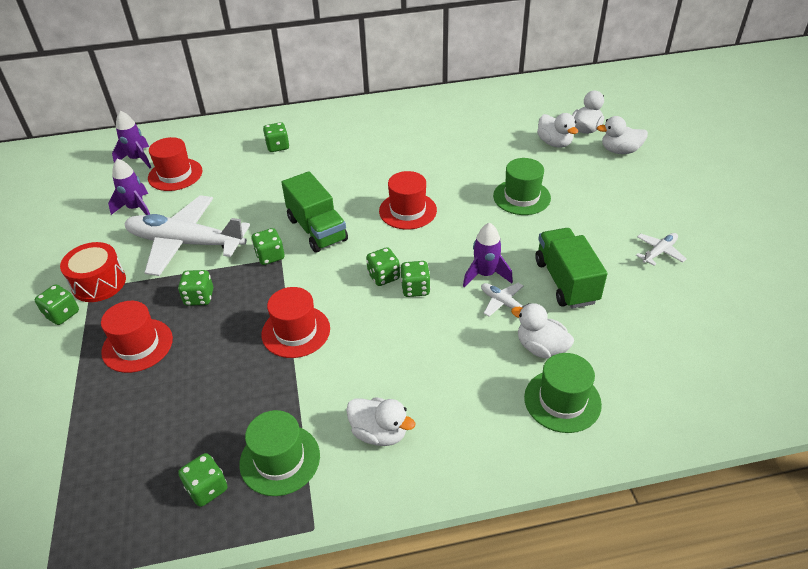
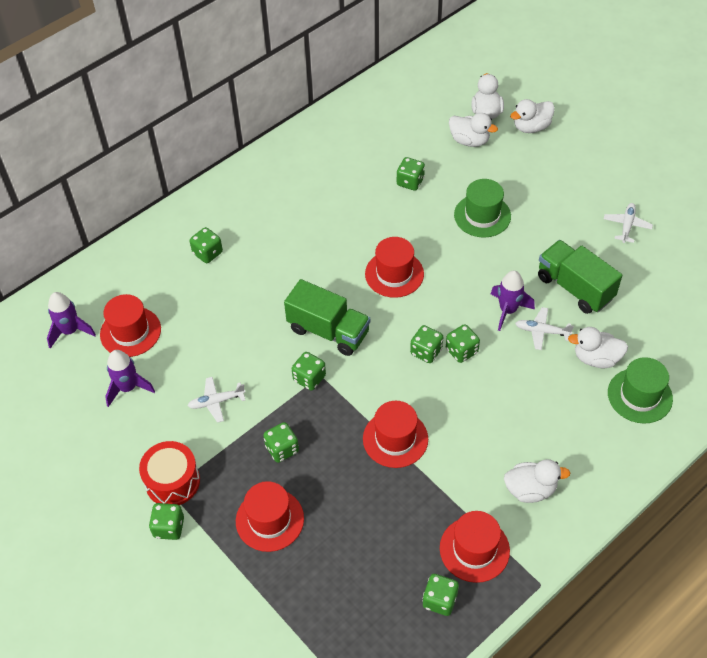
camera: 30 degrees left, 10 degrees up
white plane [124,195,250,276] -> white plane [188,377,245,423], size x0.42
green hat [239,410,320,496] -> red hat [440,511,510,583]
none -> green dice [397,157,425,191]

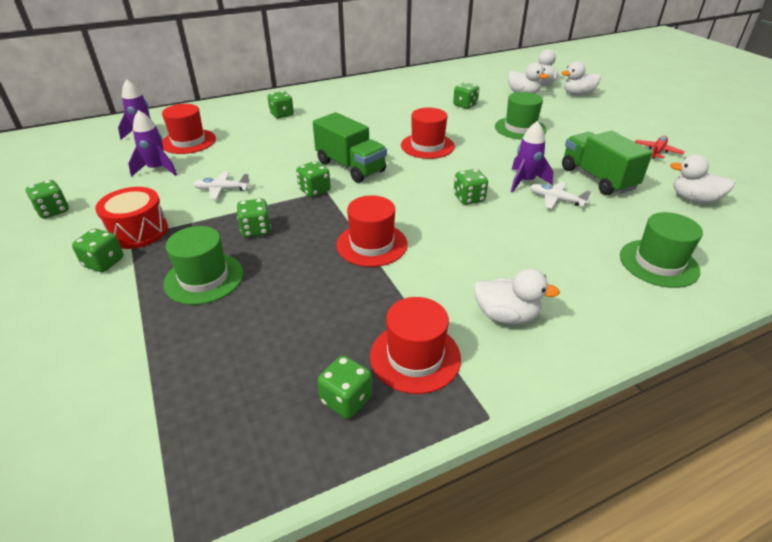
camera: 15 degrees right, 15 degrees down
red hat [236,481,304,552] -> green hat [163,226,243,305]
green dice [410,325,443,363] -> green dice moved to [26,180,69,219]
white duck [568,327,628,368] -> white duck moved to [670,155,736,204]
white plane [604,203,653,243] -> red plane [635,136,685,159]

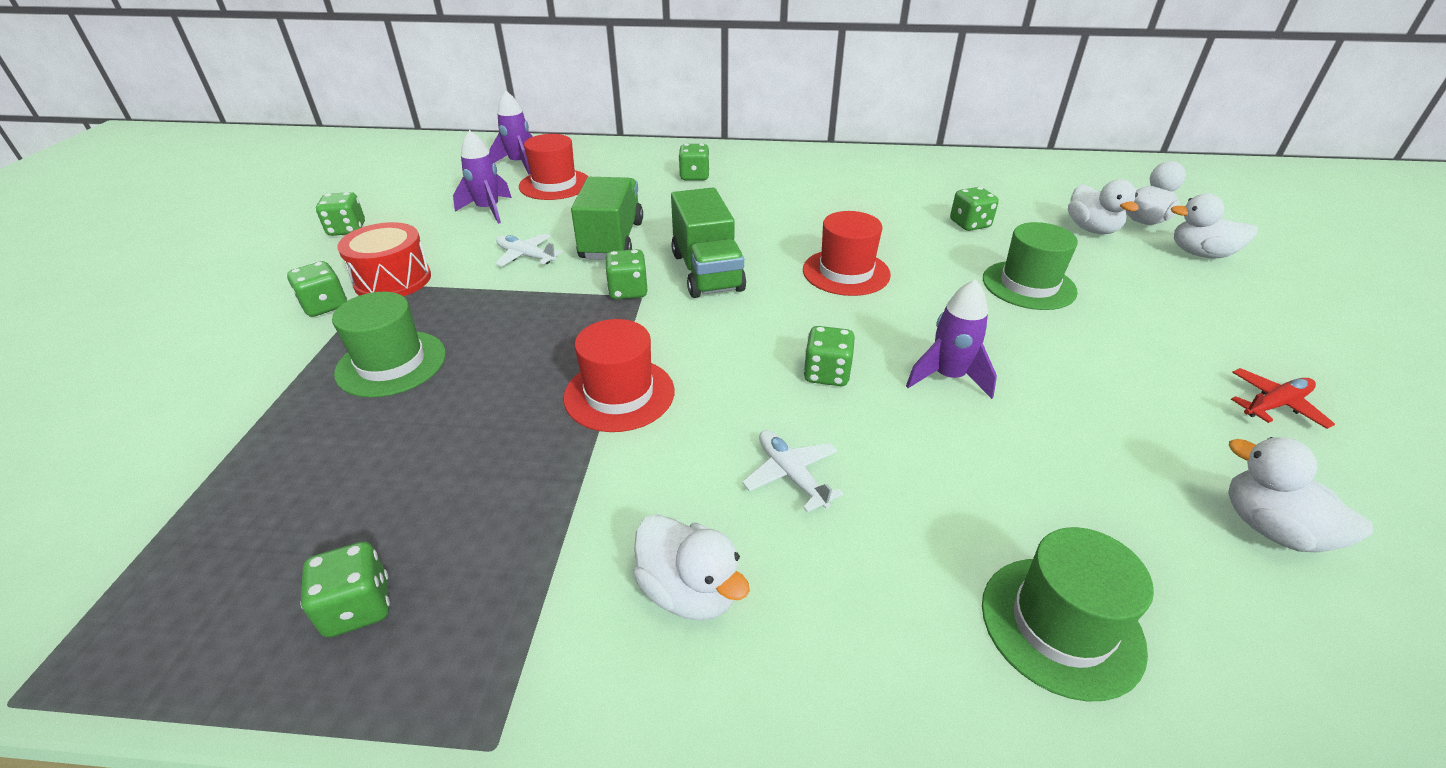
camera: 30 degrees right, 0 degrees up
green dice [236,198,271,237] -> none
red hat [370,297,461,394] -> none
white plane [530,182,591,209] -> white plane moved to [742,430,844,512]
green truck [562,131,653,195] -> green truck moved to [571,177,643,260]

